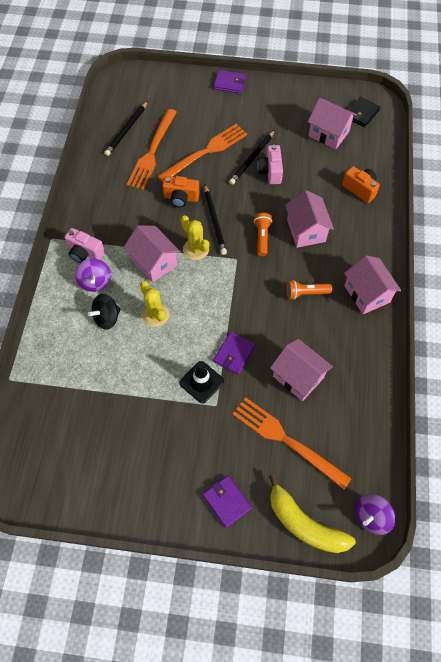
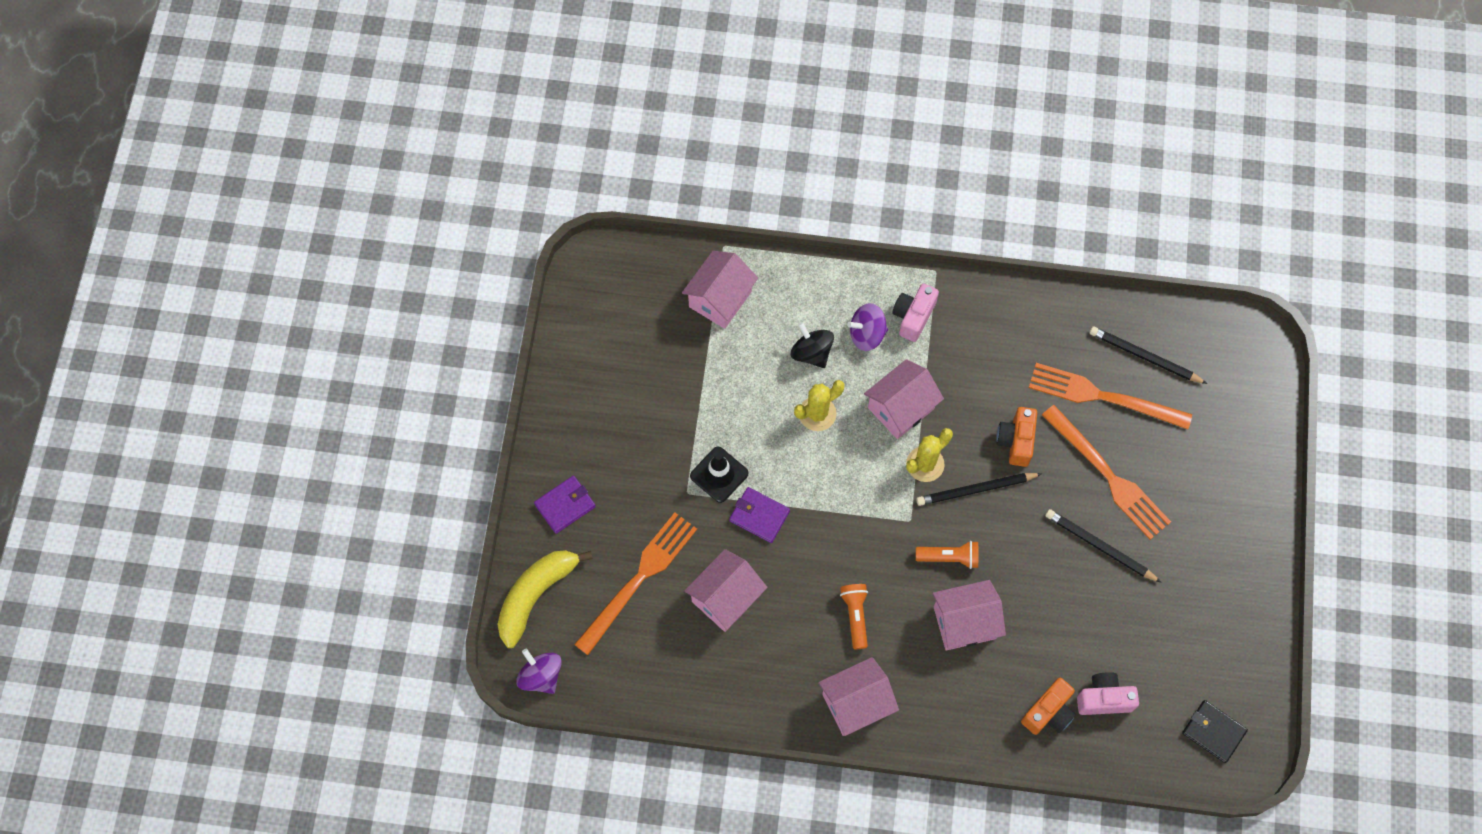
camera: 90 degrees right, 5 degrees up
purple wallet [214,70,246,93] -> none
pink camera [257,145,283,184] -> pink camera moved to [1077,672,1139,715]
pink house [308,98,357,149] -> pink house moved to [682,251,758,329]

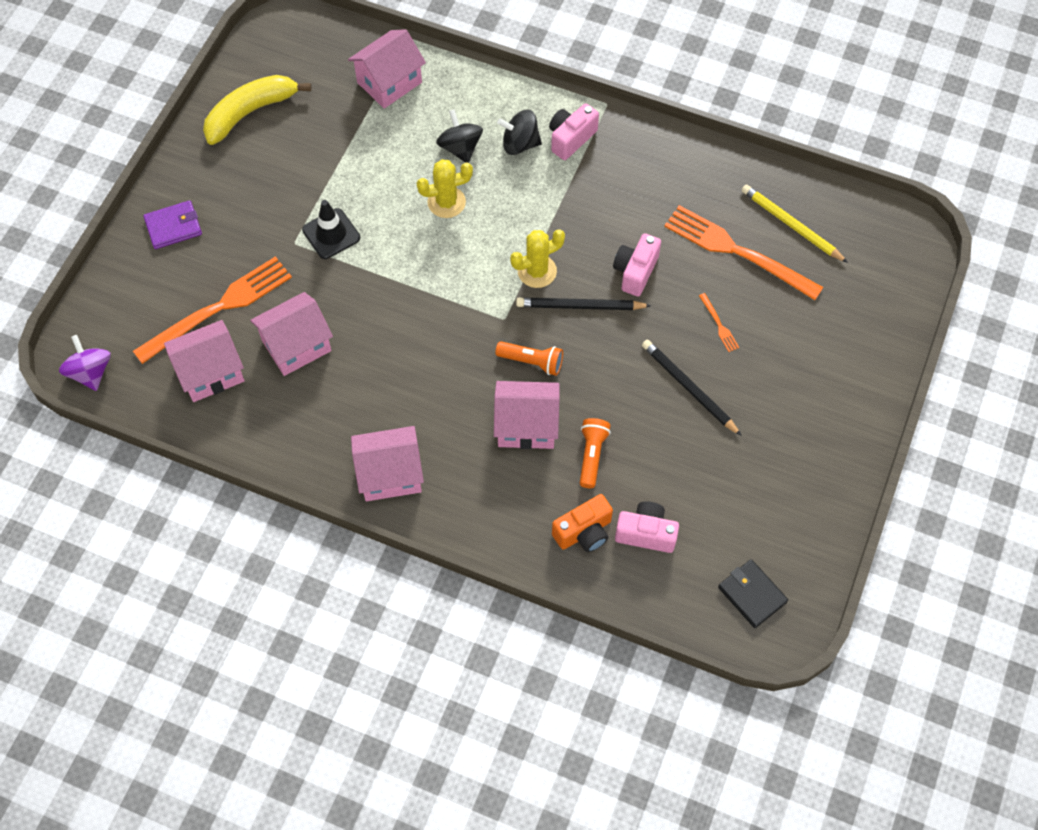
camera: 15 degrees right, 5 degrees down
yellow banana [498,550,593,648] -> yellow banana moved to [203,75,311,145]
purple wallet [729,487,790,543] -> none
orange flashlight [840,584,868,649] -> orange flashlight moved to [580,418,611,488]
purple spinning top [847,303,888,351] -> black spinning top [497,110,542,155]
pink house [864,359,944,439] -> pink house moved to [164,320,245,402]
orange camera [996,407,1037,467] -> pink camera [613,233,661,296]
orange fork [1042,405,1171,540] -> orange fork [699,293,739,352], size x0.40
black pencil [1089,326,1207,384] -> yellow pencil [742,185,848,263]

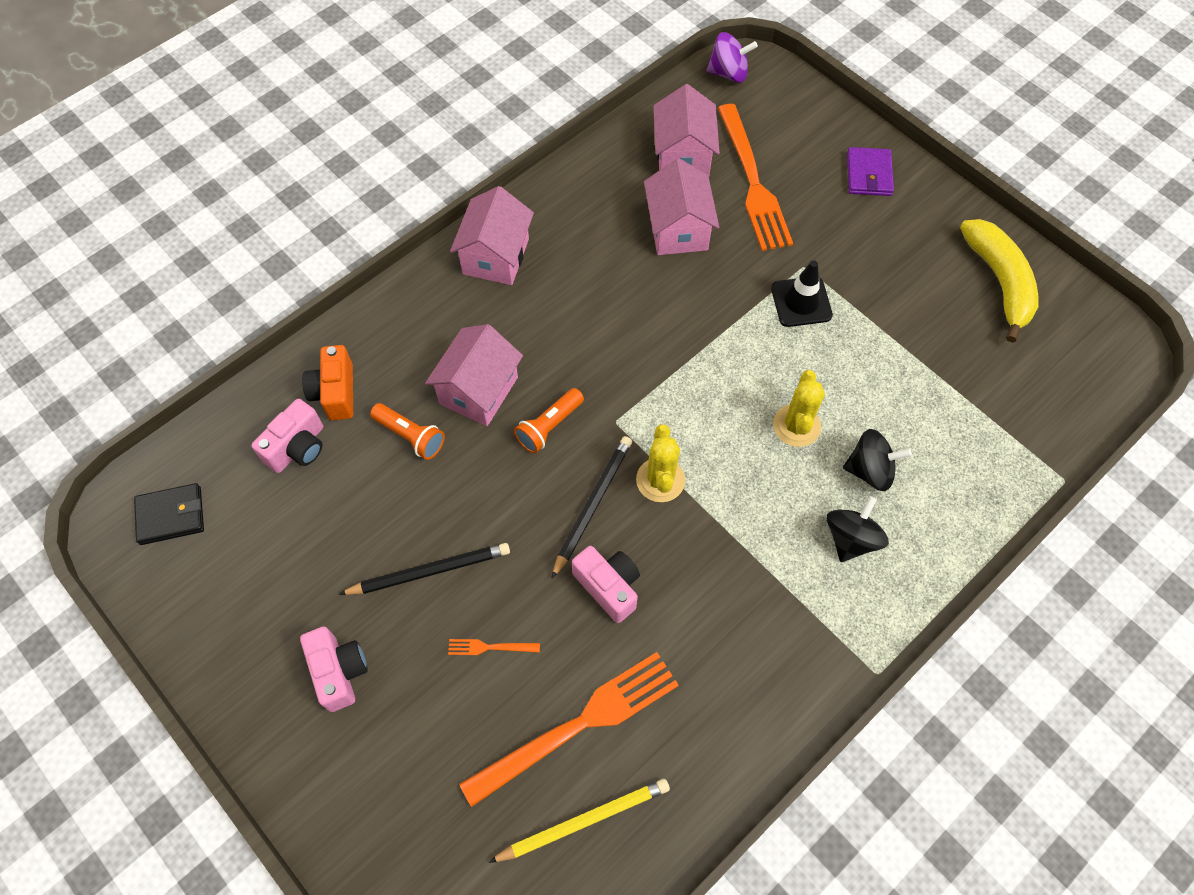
camera: 115 degrees right, 0 degrees up
pink house [348,29,426,109] -> none
pink camera [549,103,599,160] -> pink camera moved to [300,627,368,712]

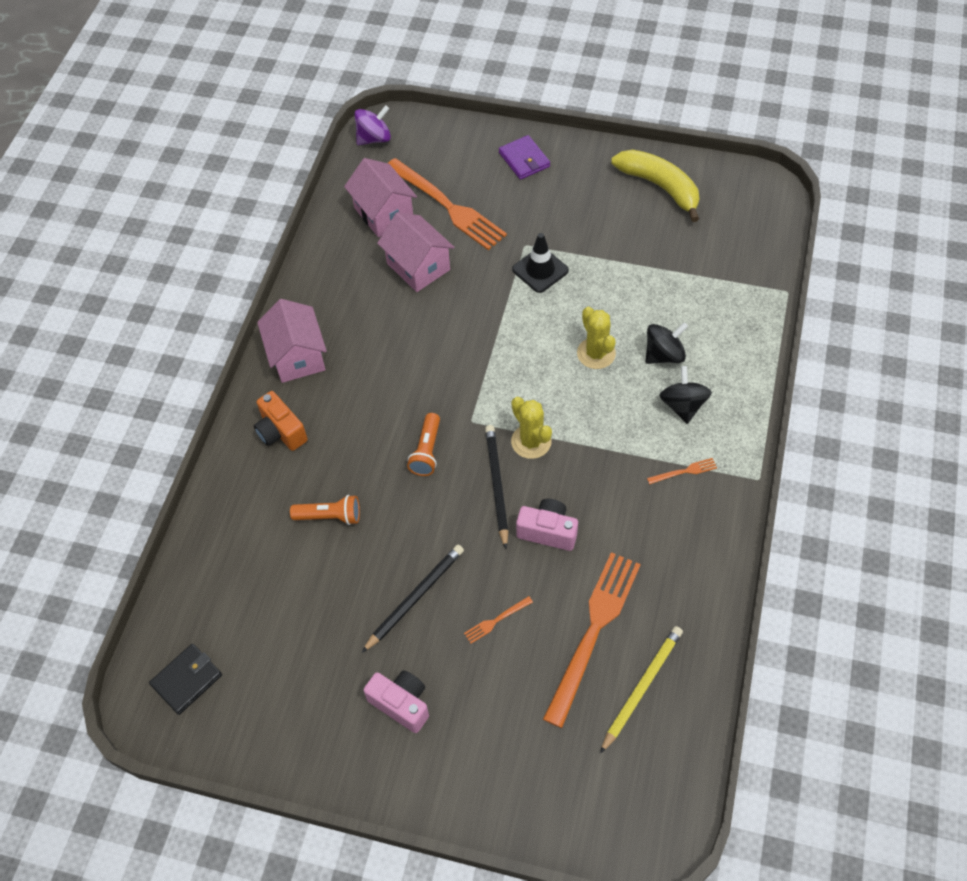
camera: 30 degrees left, 5 degrees down
pink camera [251,399,323,473] -> none
orange camera [302,345,353,420] -> orange camera moved to [254,391,308,451]
pink house [425,324,523,426] -> none
none -> orange fork [647,458,717,484]

